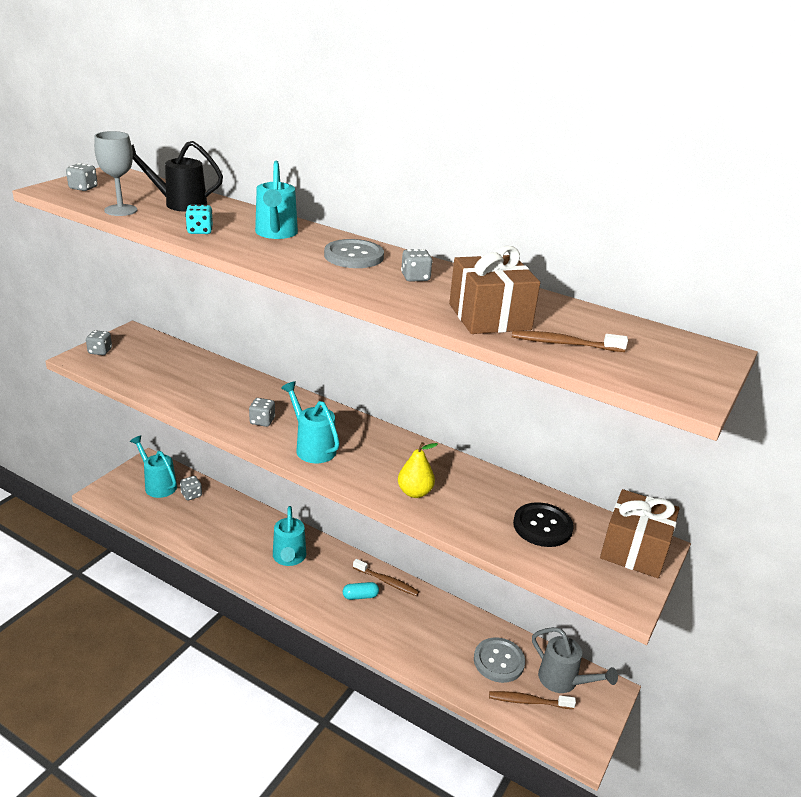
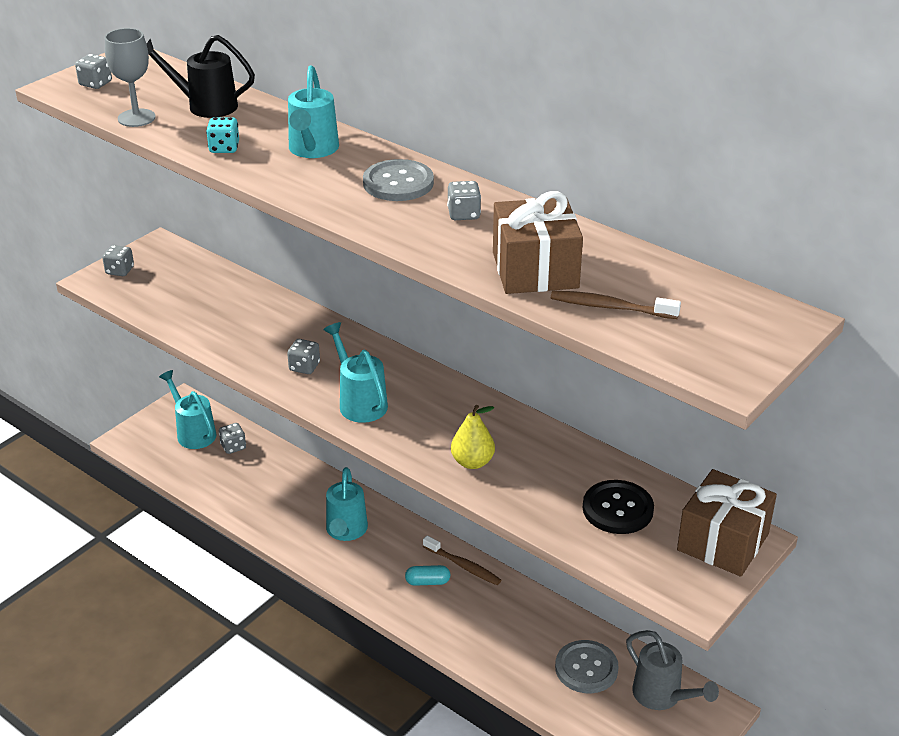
camera: 10 degrees right, 5 degrees up
brown toothbrush [489,691,576,709] -> none

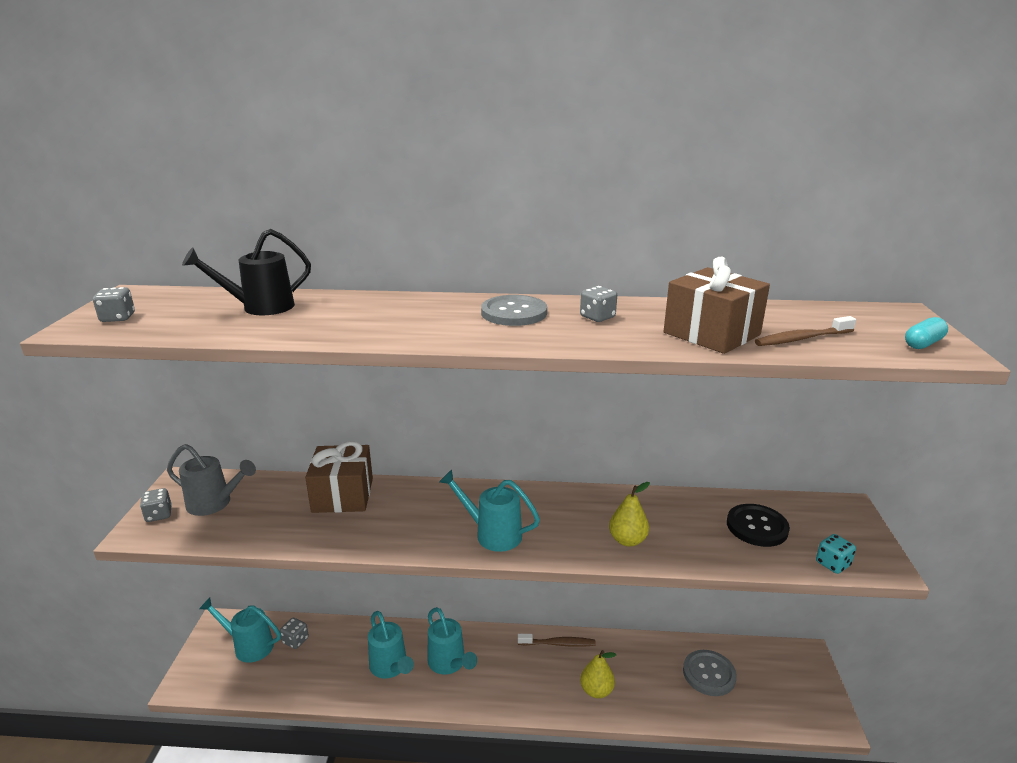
camera: 35 degrees left, 10 degrees down
grey goblet [105,28,156,127] -> none
turquoise dice [206,117,239,153] -> turquoise dice moved to [816,534,856,574]
grey dice [287,339,320,374] -> none
turquoise watering can [288,65,339,158] -> turquoise watering can moved to [368,611,414,678]
turquoise capsule [405,565,450,586] -> turquoise capsule moved to [905,317,948,349]
grey watering can [626,630,719,710] -> grey watering can moved to [167,444,256,516]
brown gift [677,469,777,577] -> brown gift moved to [305,441,373,513]
none -> yellow pear [580,650,616,698]

